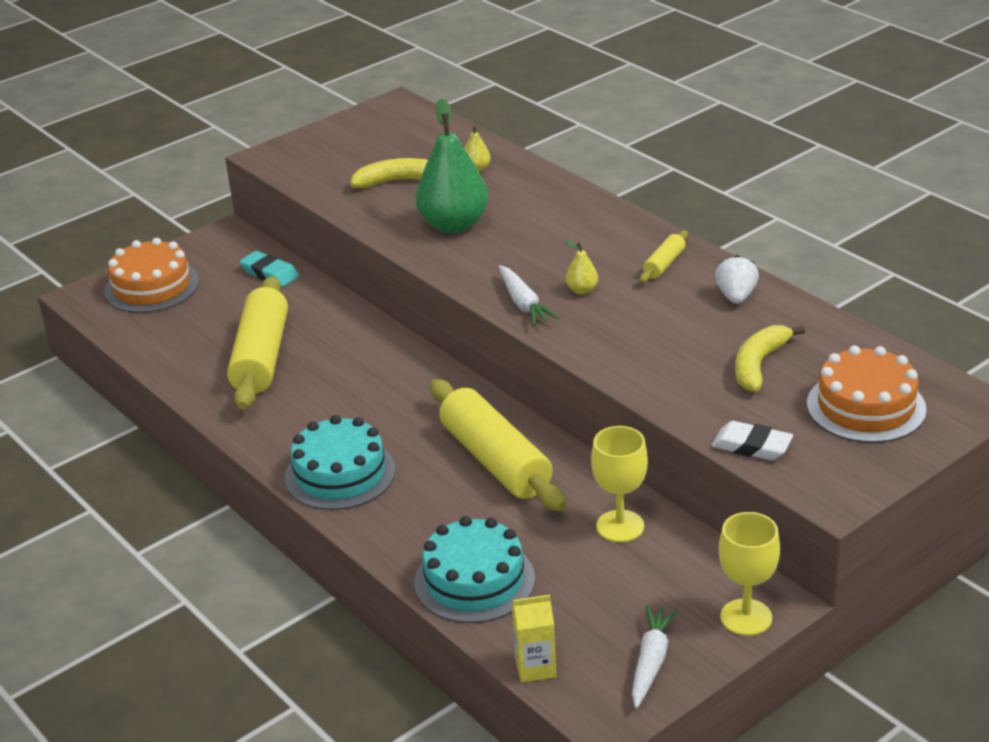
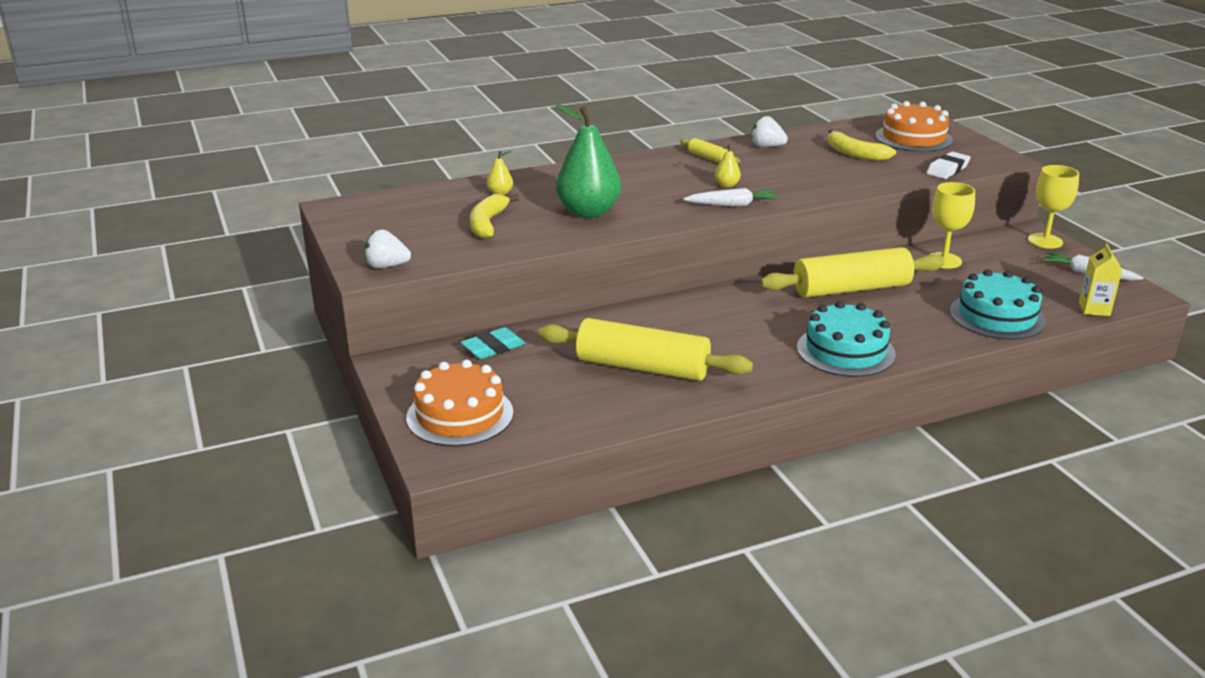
camera: 75 degrees left, 5 degrees down
none -> white strawberry [364,229,411,268]

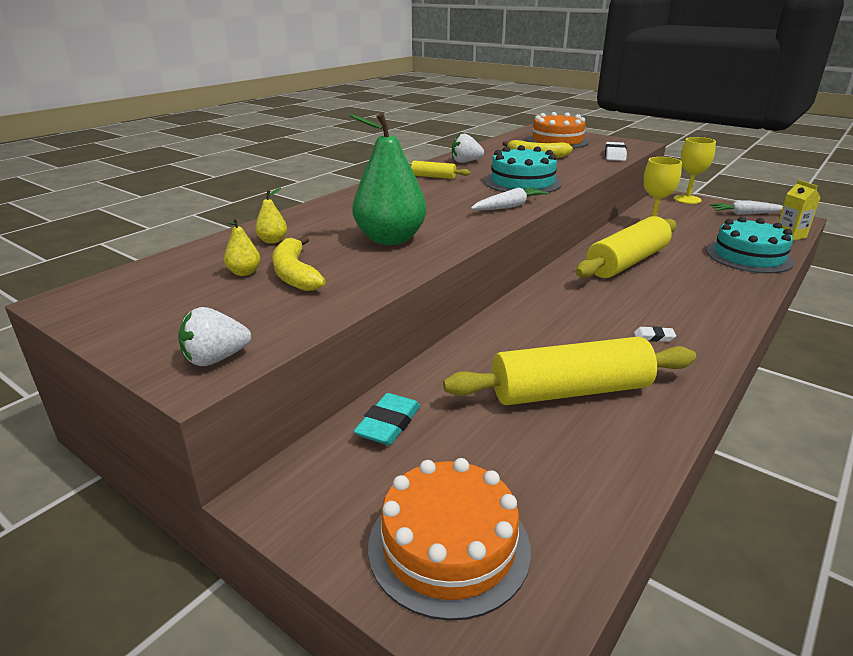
camera: 30 degrees left, 0 degrees up
yellow pear [714,144,741,188] -> yellow pear moved to [224,218,260,276]
turquoise cake [797,301,896,377] -> turquoise cake moved to [484,145,562,193]
none -> white eraser [634,326,676,342]

